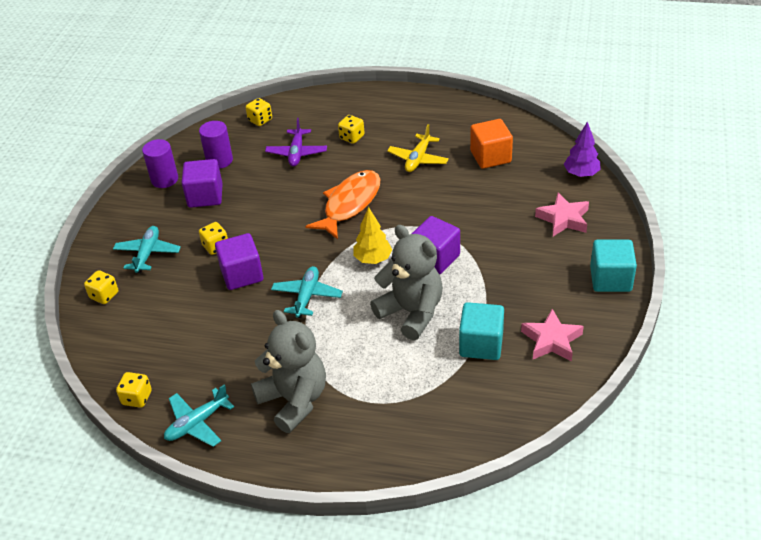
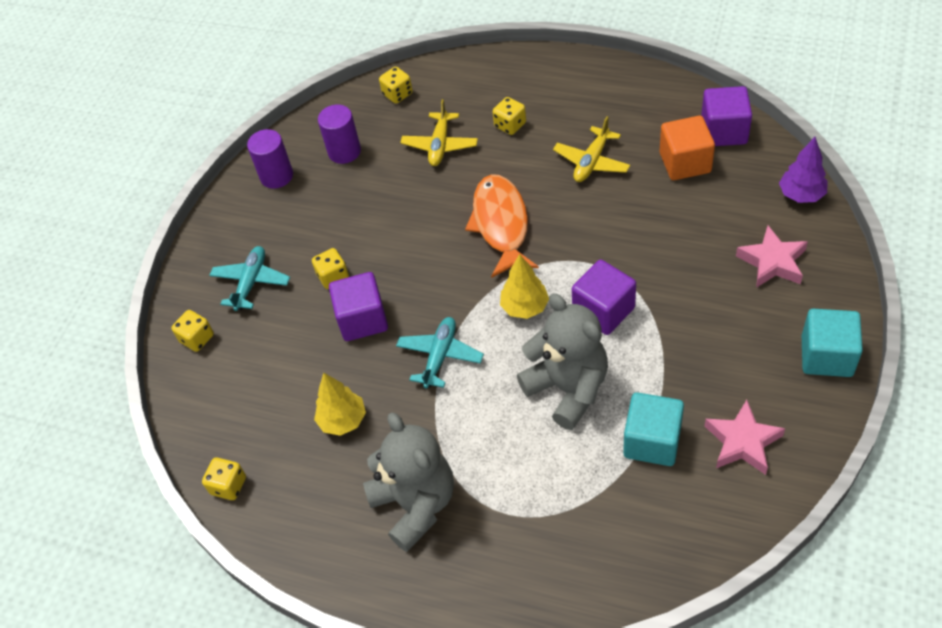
camera: 10 degrees right, 10 degrees up
turquoise plane [164,384,234,447] -> none
purple cube [182,159,223,208] -> purple cube moved to [701,86,752,146]
purple plane [265,118,327,167] -> yellow plane [400,99,478,166]
orange fish [305,170,381,240] -> orange fish turned 45 degrees counterclockwise [465,175,539,278]
none -> yellow tree [314,373,366,436]

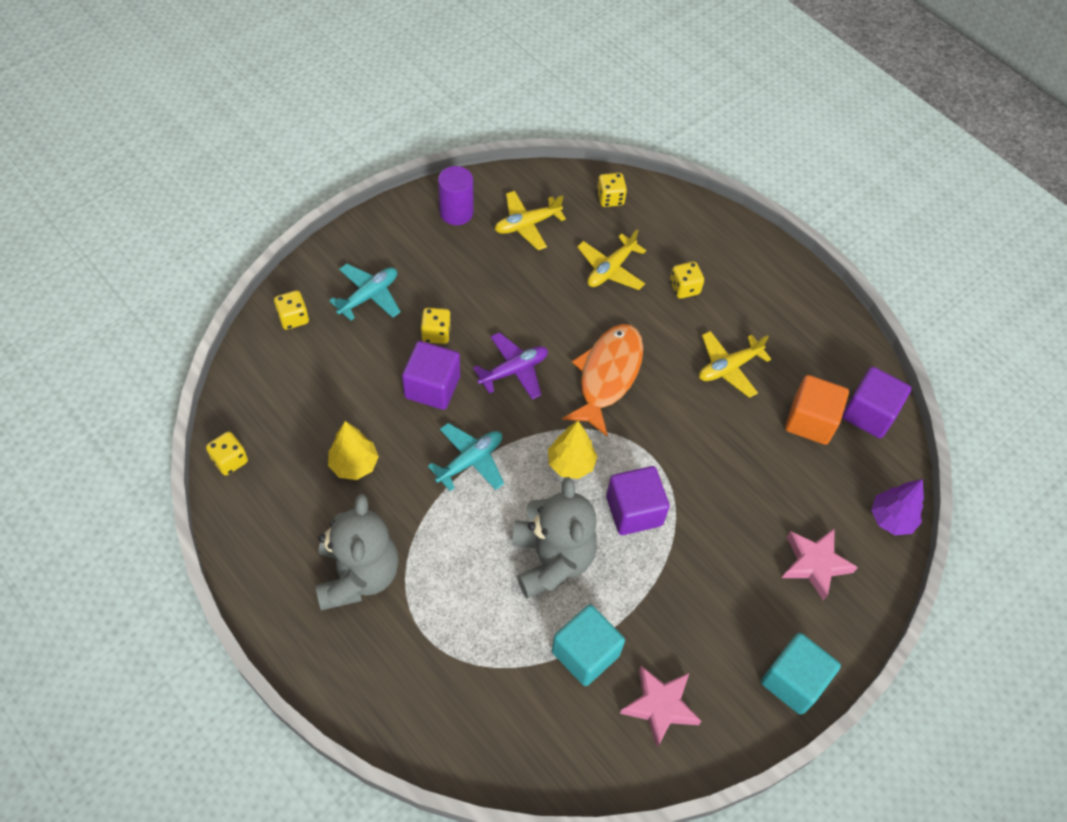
camera: 20 degrees right, 5 degrees up
purple cylinder [318,105,361,164] -> yellow plane [495,191,566,250]
none -> purple plane [473,332,548,400]

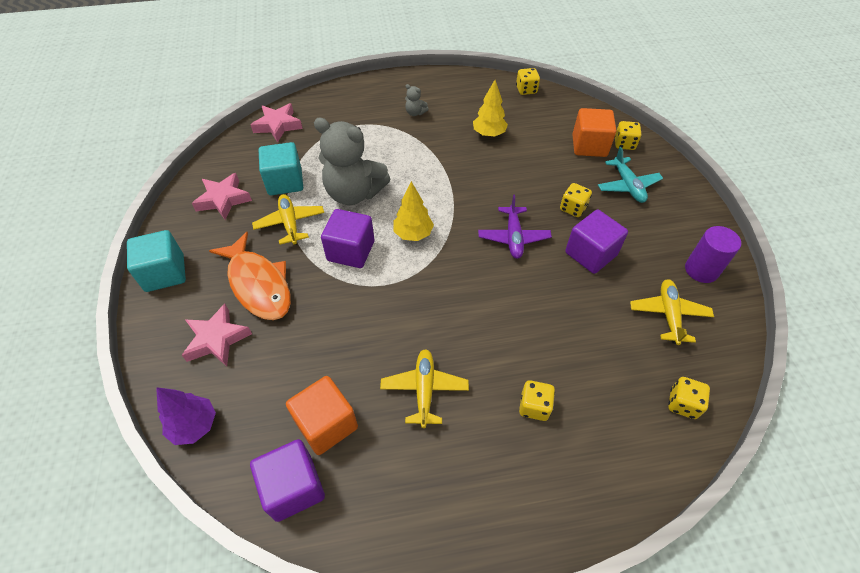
camera: 125 degrees right, 5 degrees down
grey teddy bear [315,494,399,611] -> grey teddy bear [405,84,429,116], size x0.40
purple cube [402,341,460,410] -> purple cube moved to [565,210,628,274]
turquoise plane [428,423,504,491] -> none
orange fish [562,324,643,437] -> orange fish moved to [209,232,291,320]
yellow plane [577,229,646,290] -> yellow plane moved to [252,194,324,245]
none -> pink star [250,103,303,143]
none -> orange cube [572,108,616,157]

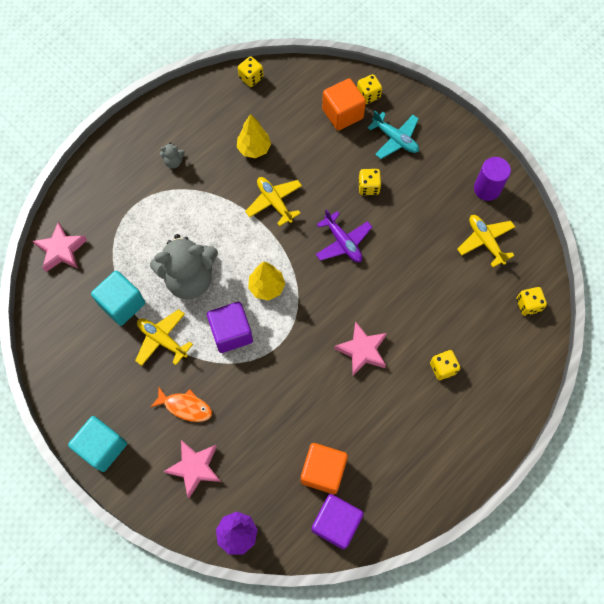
camera: 35 degrees left, 15 degrees up
pink star [192,173,252,220] -> pink star moved to [334,321,387,376]
orange fish [209,232,291,320] -> orange fish [151,387,212,422], size x0.58
yellow plane [380,349,469,428] -> yellow plane moved to [245,177,302,226]
purple cube [565,210,628,274] -> none

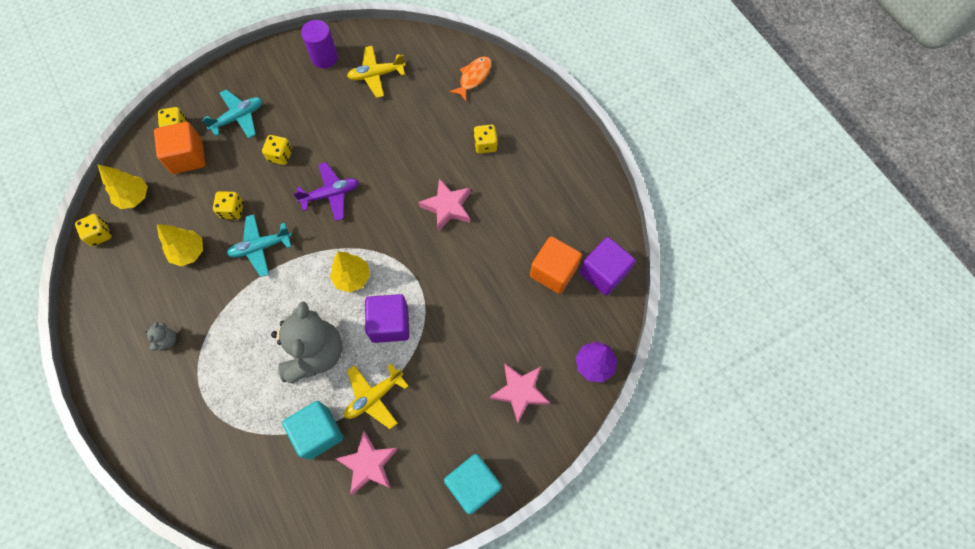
camera: 75 degrees left, 0 degrees up
pink star [33,222,87,272] -> pink star moved to [335,431,398,495]
orange fish [151,387,212,422] -> orange fish moved to [449,56,492,101]
yellow plane [245,177,302,226] -> turquoise plane [227,214,292,277]
yellow dice [517,287,547,316] -> yellow dice moved to [213,191,243,219]
none -> yellow tree [97,164,148,209]

